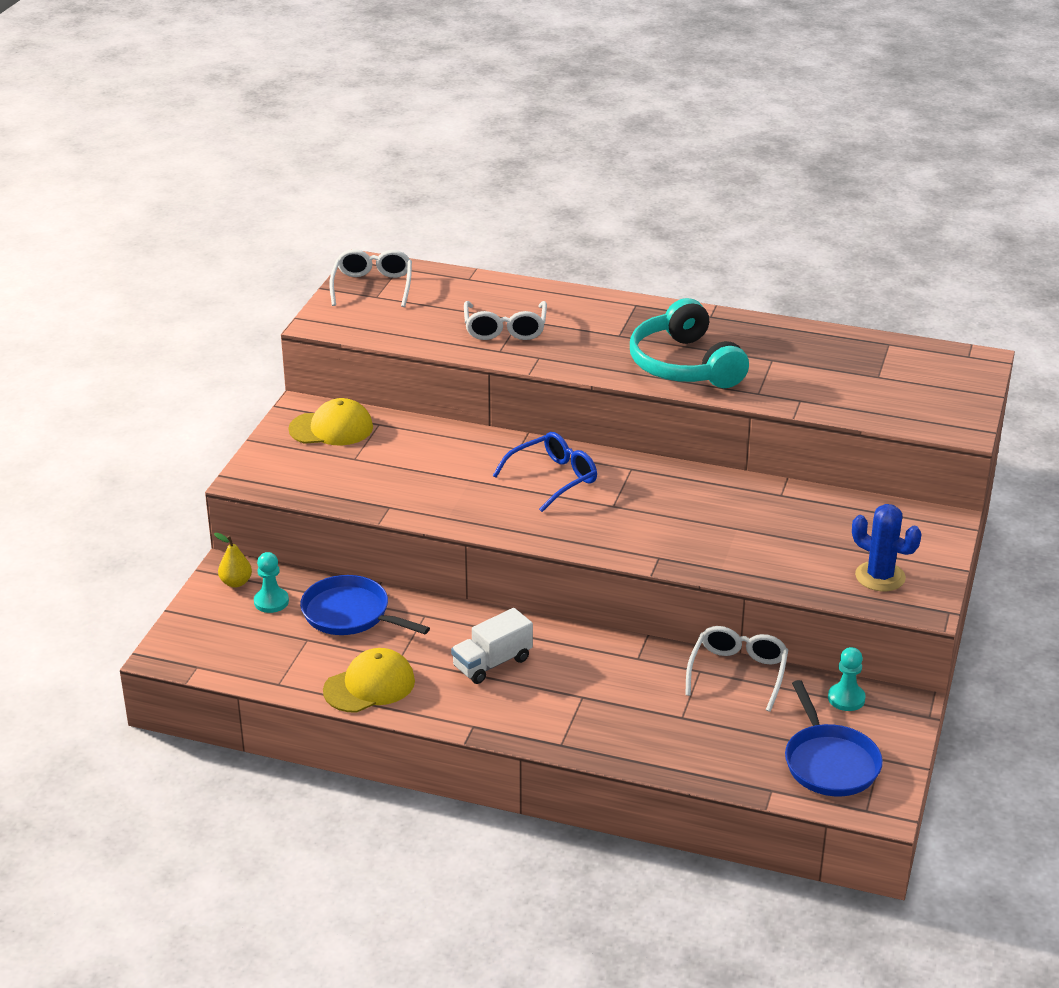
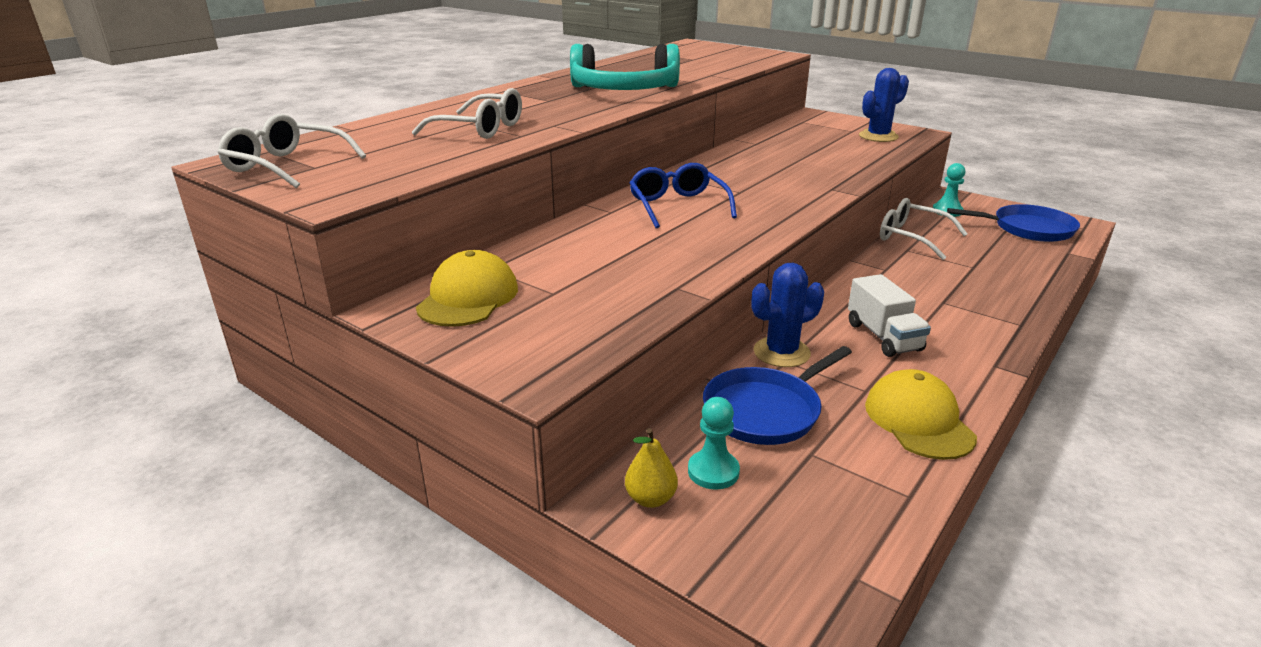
camera: 70 degrees left, 5 degrees down
none -> blue cactus [752,263,824,367]

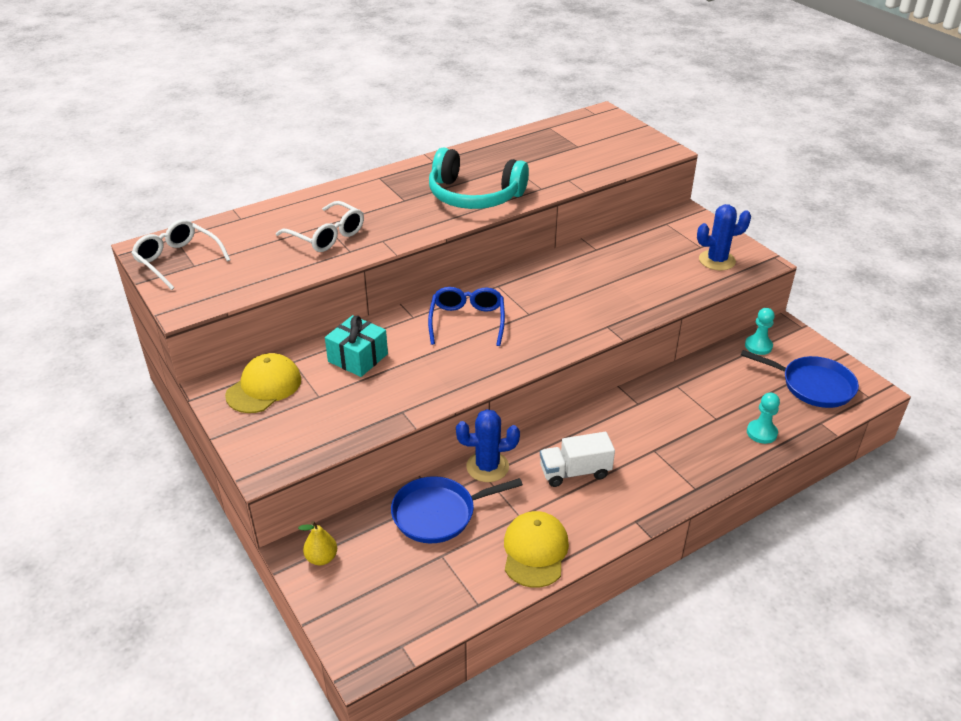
camera: 20 degrees right, 10 degrees up
turquoise pawn [688,397,740,489] -> turquoise pawn moved to [747,393,780,444]
white truck [848,274,931,357] -> white truck turned 75 degrees clockwise [540,432,615,487]
white glasses [880,198,967,260] -> none
none -> turquoise gift [325,315,388,377]

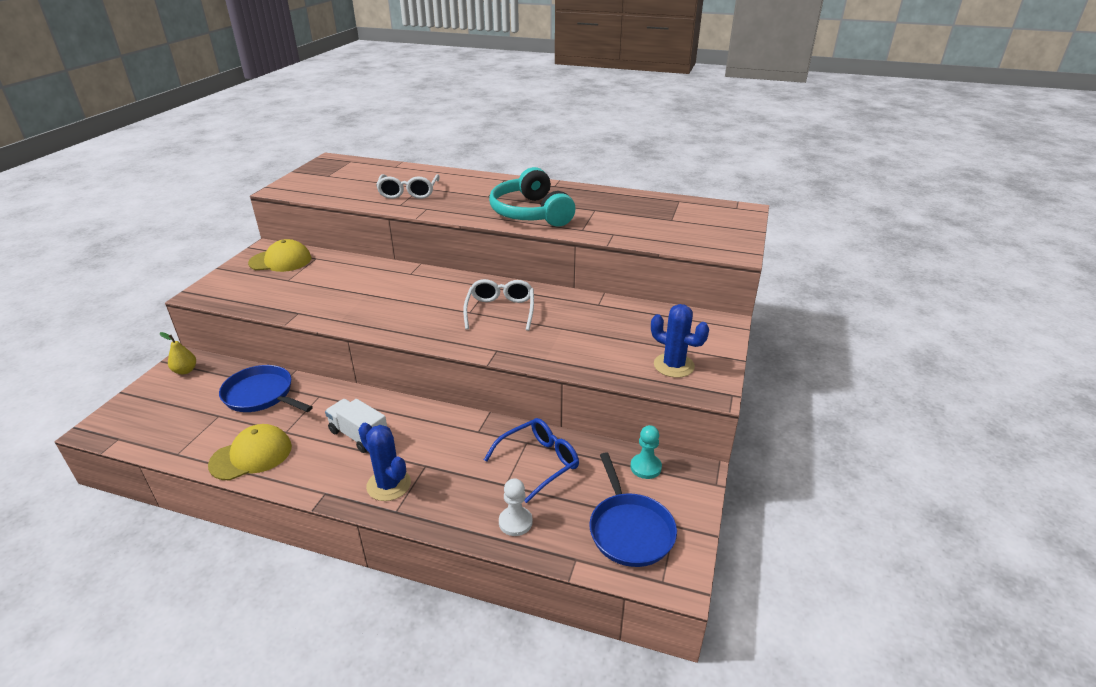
camera: 50 degrees right, 5 degrees down
white glasses [132,220,230,290] -> white glasses moved to [463,279,534,331]
turquoise gift [325,315,388,377] -> none
blue glasses [428,287,505,346] -> blue glasses moved to [484,418,579,503]
blue cactus [456,409,520,482] -> blue cactus moved to [358,423,411,501]
turquoise pawn [747,393,780,444] -> white pawn [499,478,533,536]

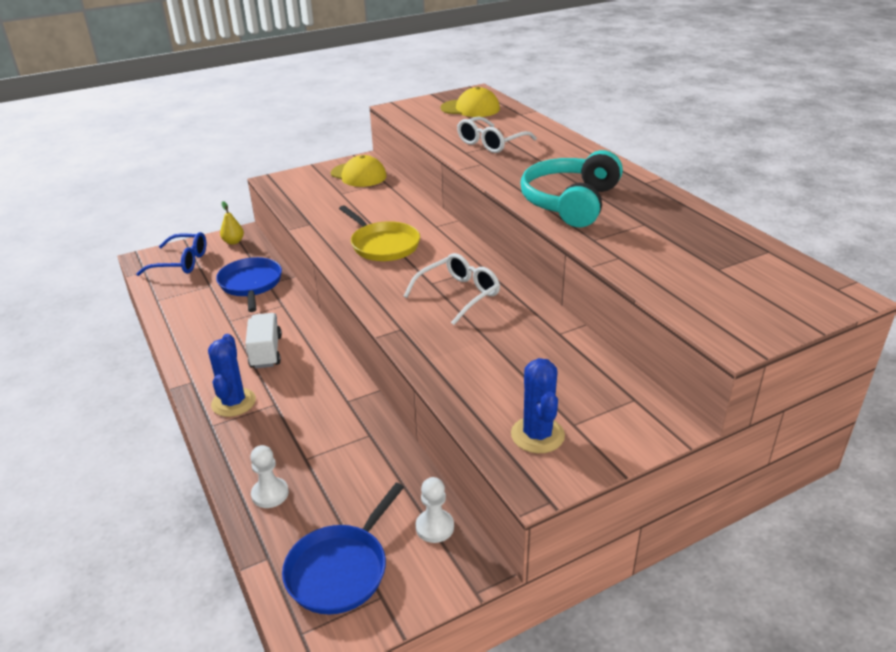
camera: 45 degrees right, 0 degrees up
yellow cap [208,424,292,480] -> yellow cap moved to [441,87,500,117]
blue glasses [484,418,579,503] -> blue glasses moved to [136,232,206,276]
turquoise pawn [630,425,662,479] -> white pawn [415,477,454,543]
none -> yellow pan [339,205,420,261]

